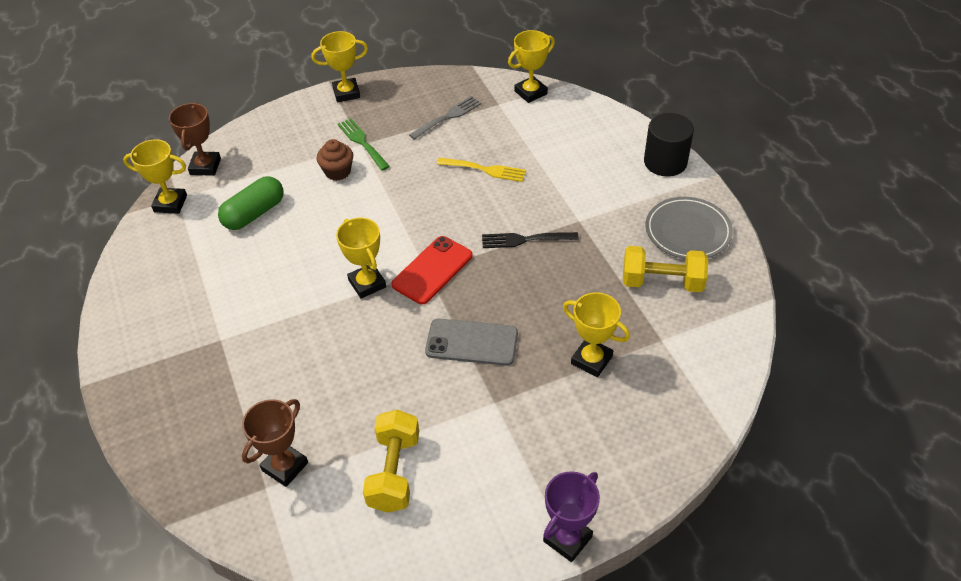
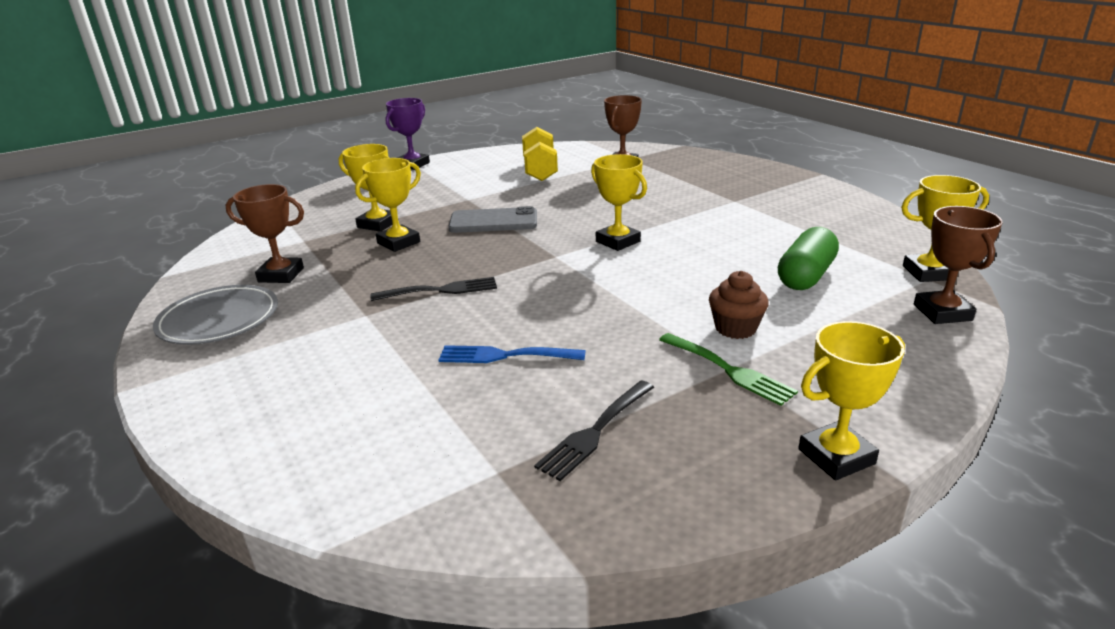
camera: 170 degrees right, 20 degrees down
red phone [392,236,472,304] -> none
grey fork [409,96,481,140] -> black fork [534,380,654,481]
yellow fork [437,158,526,182] -> blue fork [438,345,586,363]
yellow trophy [508,30,555,103] -> yellow trophy moved to [355,158,421,252]
yellow dumbbell [623,246,708,292] -> brown trophy [225,184,304,283]
black cylinder [644,113,694,177] -> none

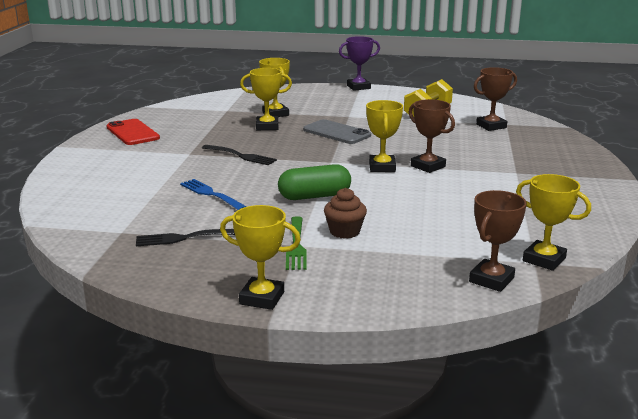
camera: 40 degrees right, 5 degrees down
grey plate [153,285,278,345] -> red phone [106,119,160,145]
brown trophy [225,184,304,283] -> brown trophy moved to [409,99,455,173]
green capsule [778,227,839,290] -> green capsule moved to [278,164,351,200]

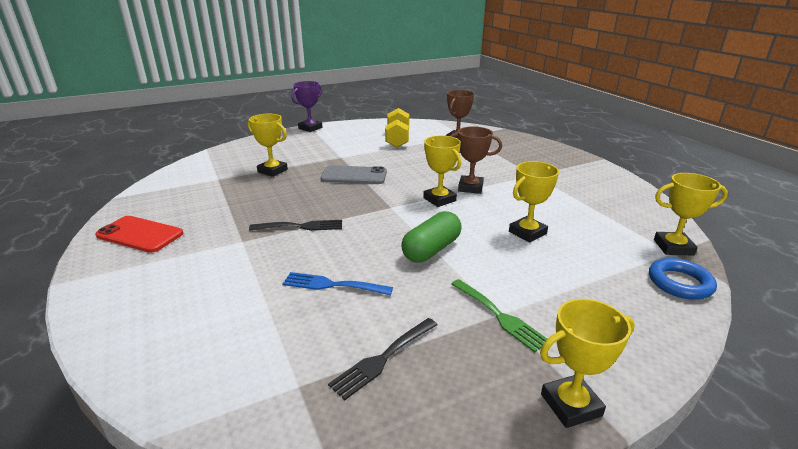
camera: 35 degrees left, 5 degrees up
yellow trophy [240,68,292,130] -> yellow trophy moved to [509,161,559,243]
brown cupcake [324,188,367,239] -> none
brown trophy [469,190,527,292] -> blue ring [649,258,717,300]

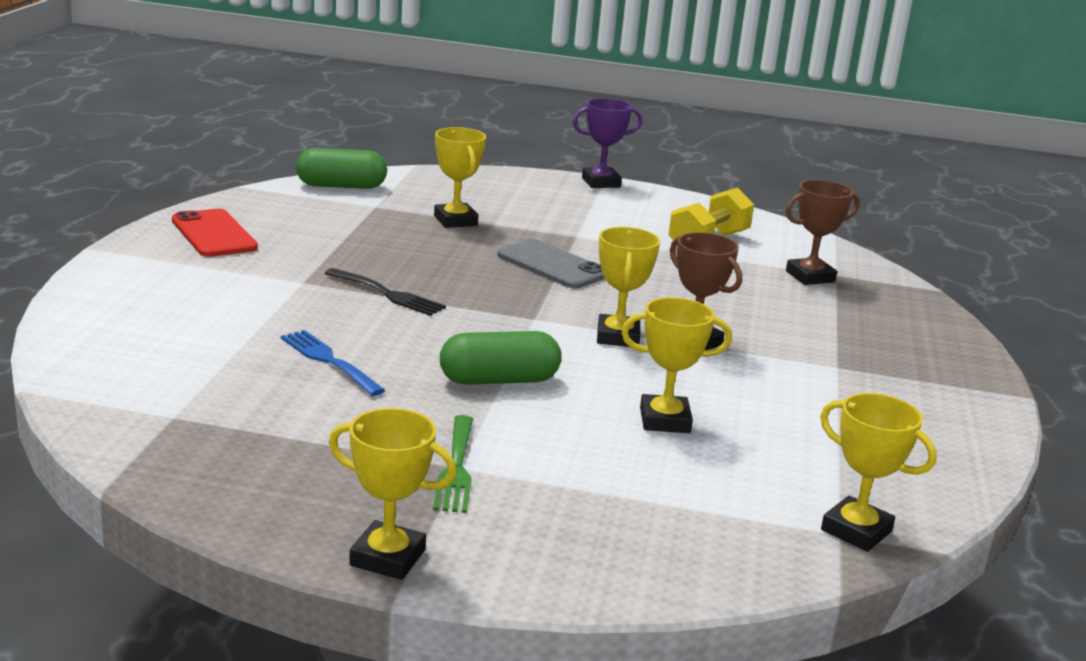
camera: 35 degrees right, 5 degrees down
black fork [328,318,437,400] -> none
blue ring [649,258,717,300] -> none
none -> green capsule [296,148,387,189]

